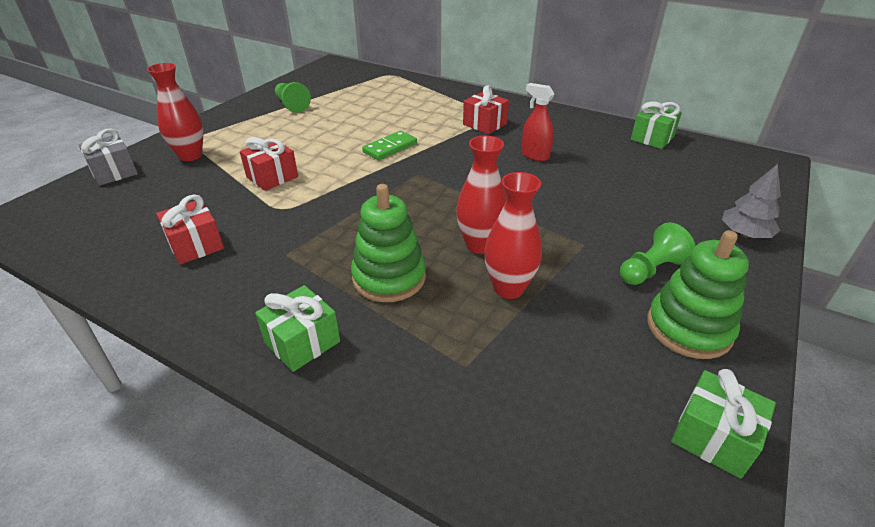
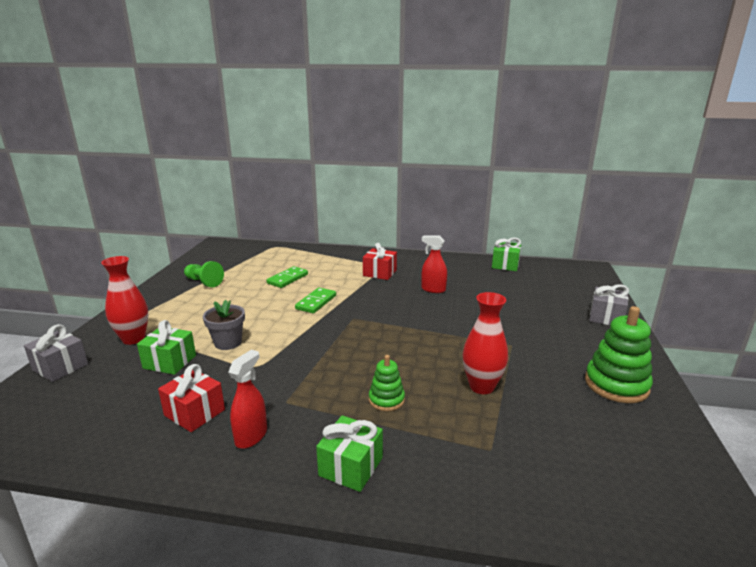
camera: 20 degrees left, 15 degrees down
red gift [240,137,298,191] -> grey flower pot [203,300,245,350]
green stacking toy [351,184,426,302] -> green stacking toy [369,355,405,411], size x0.58
red vase [456,135,507,254] -> none
green pawn [620,222,696,285] -> none
green gift [671,369,776,479] -> green gift moved to [137,320,196,375]
grey tree [722,164,781,238] -> grey gift [589,284,629,325]
none -> red spray bottle [228,350,267,449]
none -> green domino [267,266,308,288]

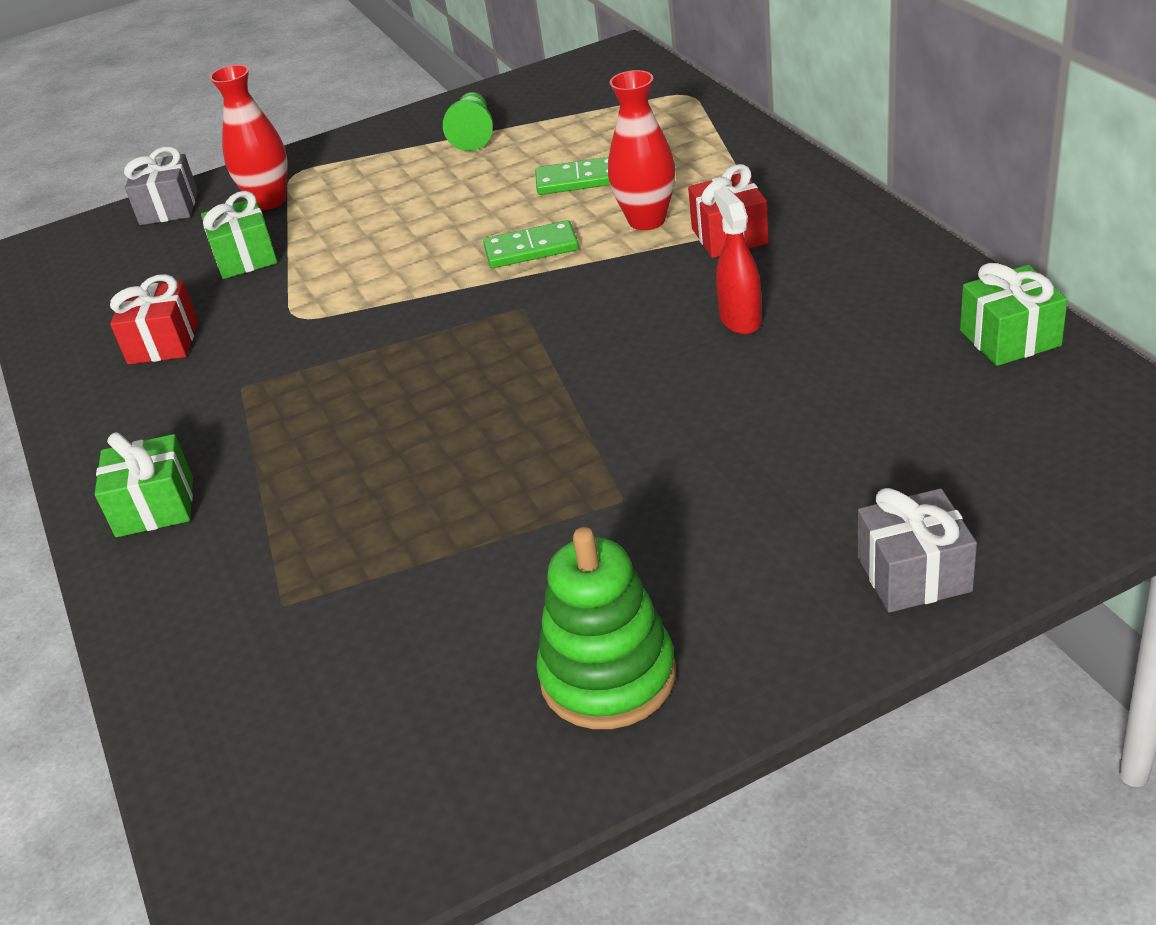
camera: 60 degrees right, 15 degrees up
grey flower pot [203,300,245,350] -> none
red spray bottle [228,350,267,449] -> none
green stacking toy [369,355,405,411] -> none
red vase [463,292,508,394] -> red vase moved to [608,70,675,230]

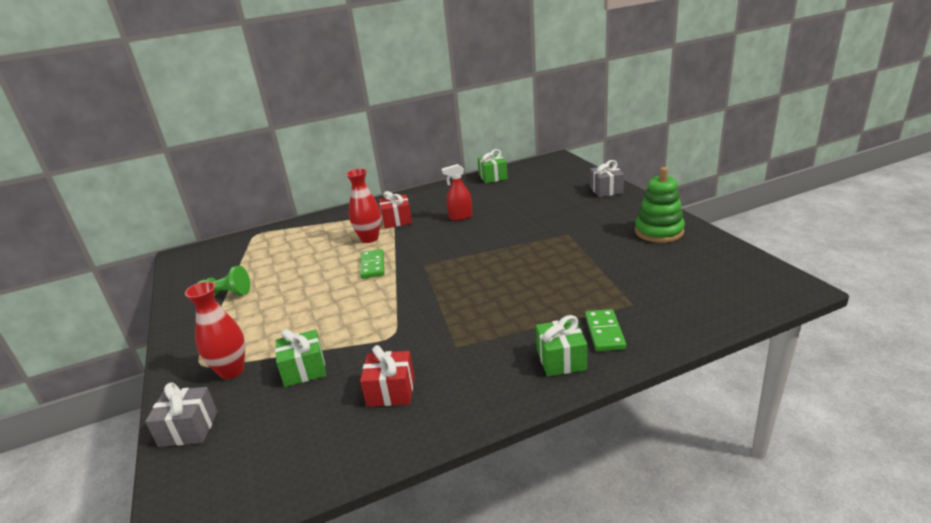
camera: 90 degrees left, 10 degrees down
green domino [535,157,610,195] -> green domino moved to [585,309,626,351]

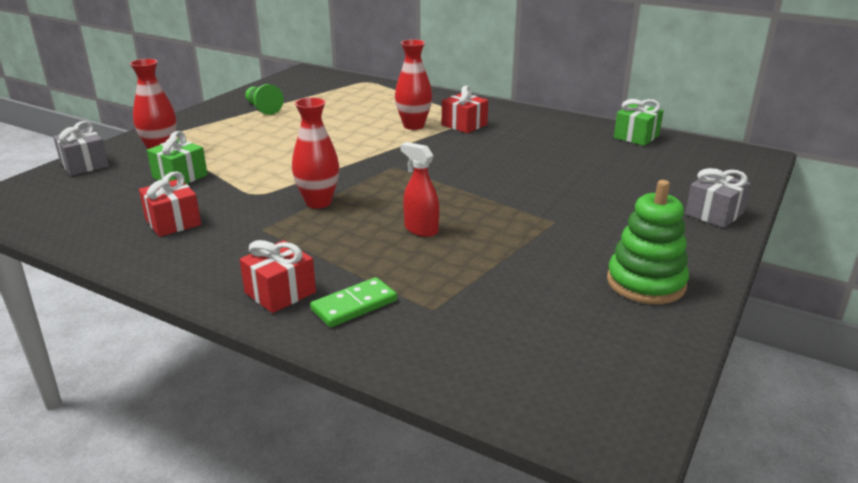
camera: 50 degrees right, 0 degrees up
green domino [360,249,385,279] -> none
red spray bottle [442,164,473,221] -> red spray bottle moved to [401,142,439,237]
green gift [536,315,587,376] -> red gift [240,240,316,313]
none -> red vase [292,97,339,209]

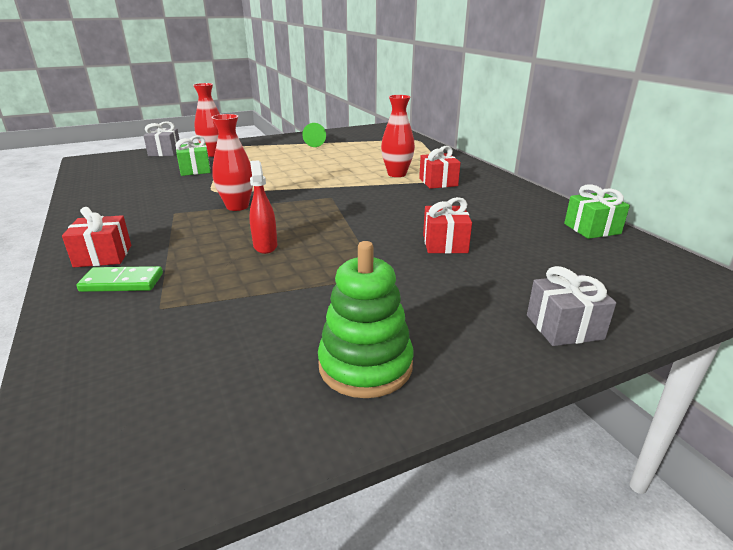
camera: 35 degrees right, 0 degrees up
red gift [139,172,201,237] -> red gift moved to [423,197,472,254]

